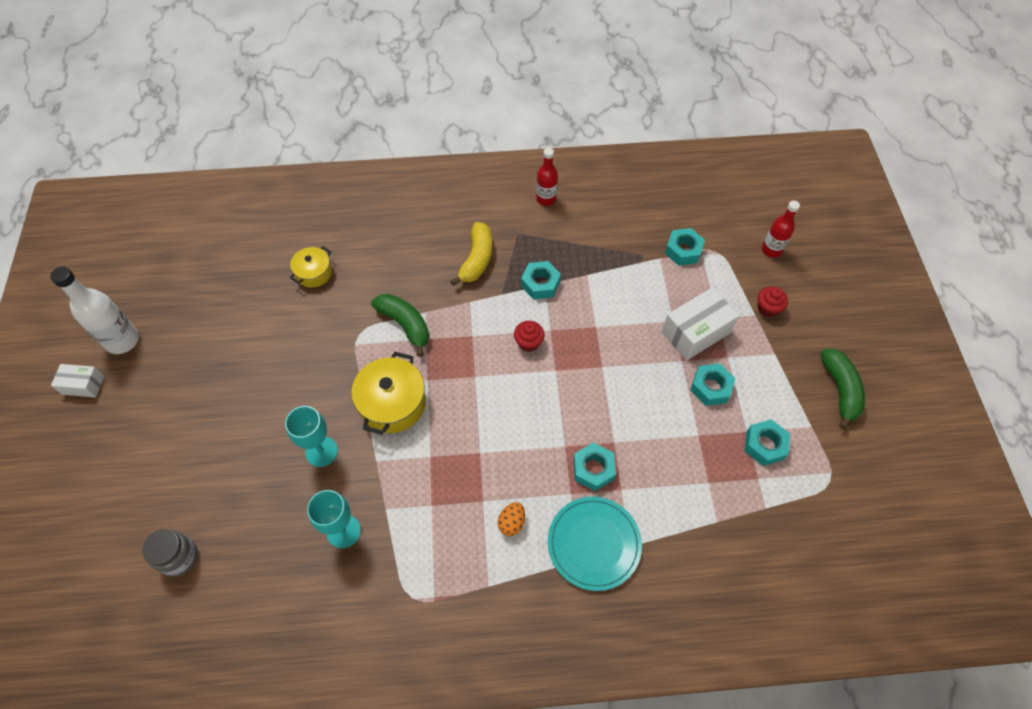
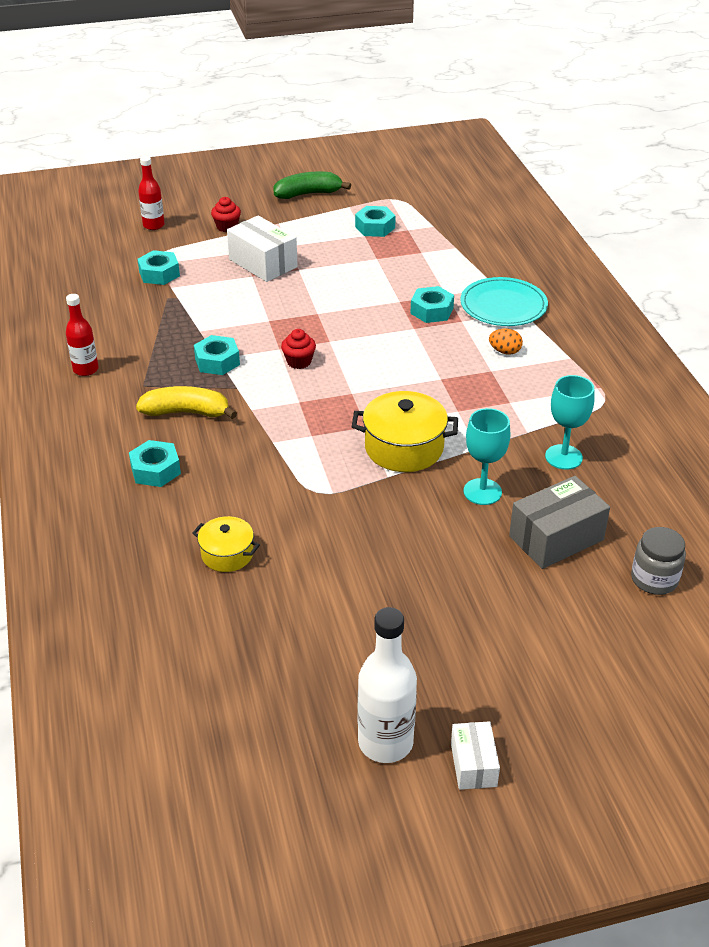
camera: 100 degrees left, 20 degrees down
green banana [371,294,429,357] -> none
turquoise nut [690,363,736,406] -> turquoise nut moved to [129,440,181,487]
none -> grey box [509,476,610,569]

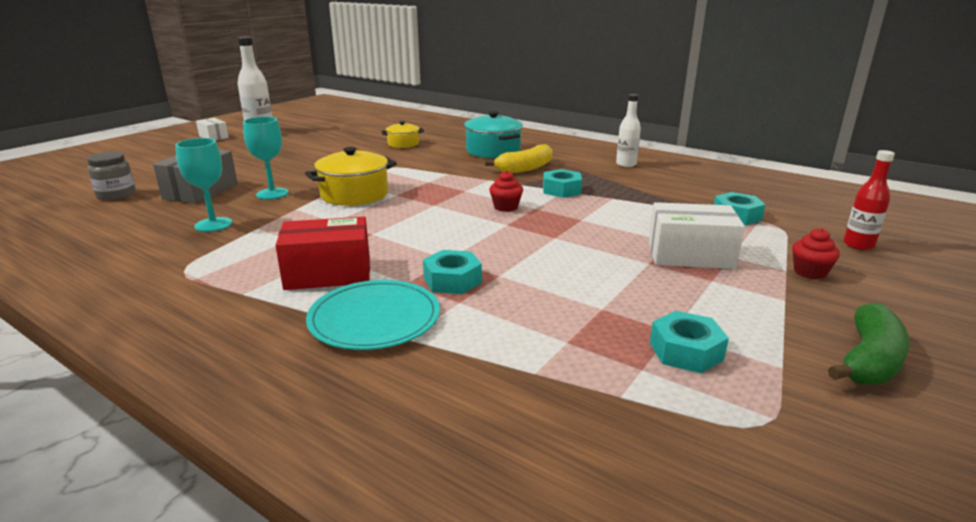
camera: 140 degrees right, 15 degrees down
red bottle [66,294,99,376] -> white bottle [616,94,641,167]
turquoise nut [129,440,181,487] -> turquoise pot [464,111,523,158]
orange egg [489,328,523,355] -> red box [275,217,370,290]

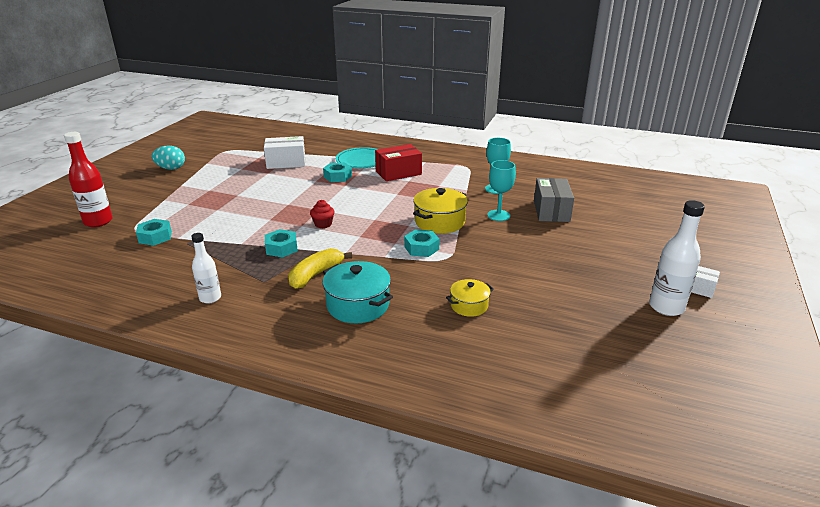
camera: 165 degrees right, 5 degrees up
grey jar [87,152,136,200] -> none
white box [649,202,745,269] -> white box moved to [264,136,305,169]
turquoise nut [650,311,729,373] -> turquoise nut moved to [404,229,440,257]
red cupcake [792,228,840,279] -> none
green banana [828,303,910,385] -> turquoise egg [151,146,185,170]
red bottle [843,150,895,250] -> red bottle [64,132,113,227], size x1.55

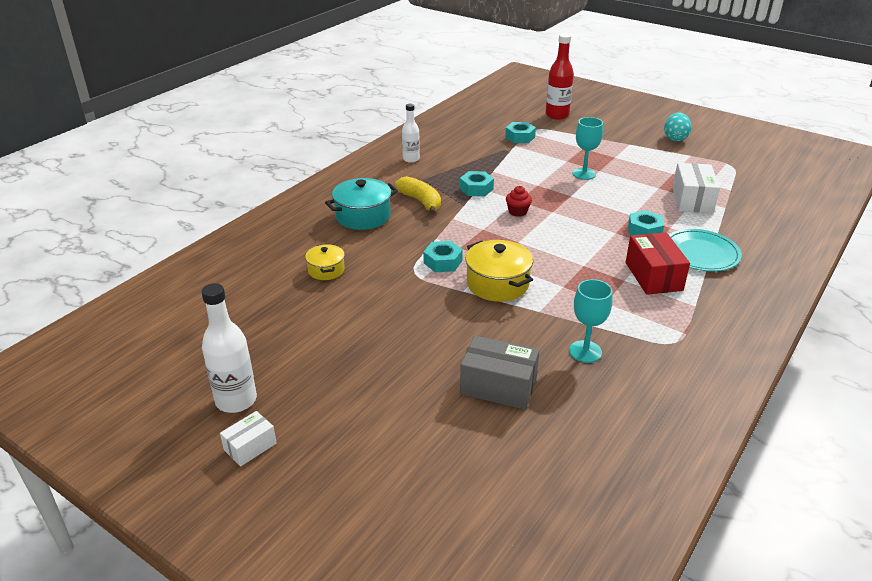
camera: 105 degrees right, 5 degrees up
turquoise goblet [487,160,516,221] -> turquoise goblet moved to [572,117,603,180]

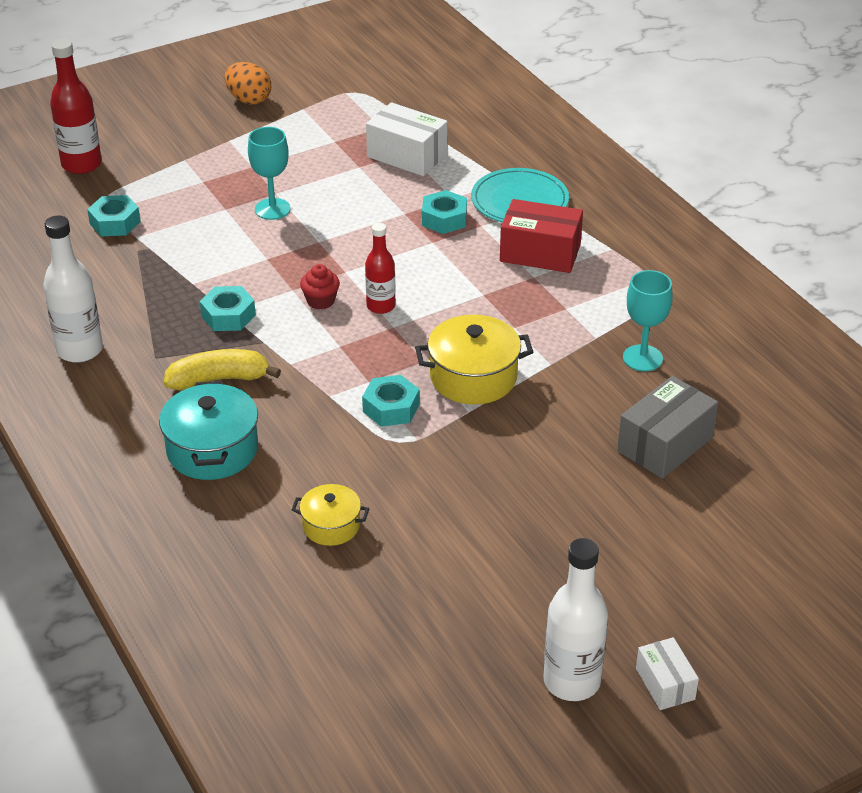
camera: 65 degrees left, 5 degrees up
white bottle [402,104,420,163] -> white bottle [43,216,103,363], size x1.55
turquoise egg [664,112,692,141] -> orange egg [225,62,271,105]
none -> red bottle [365,223,395,314]

